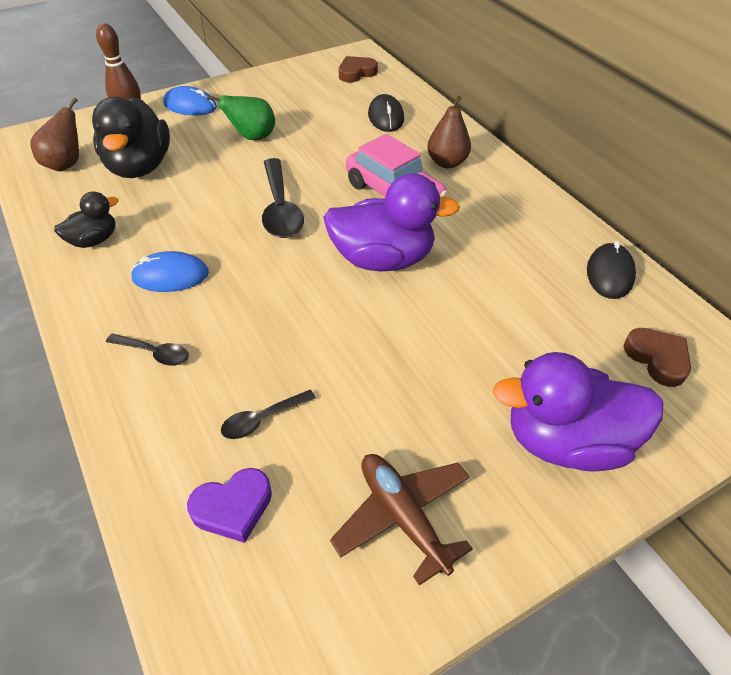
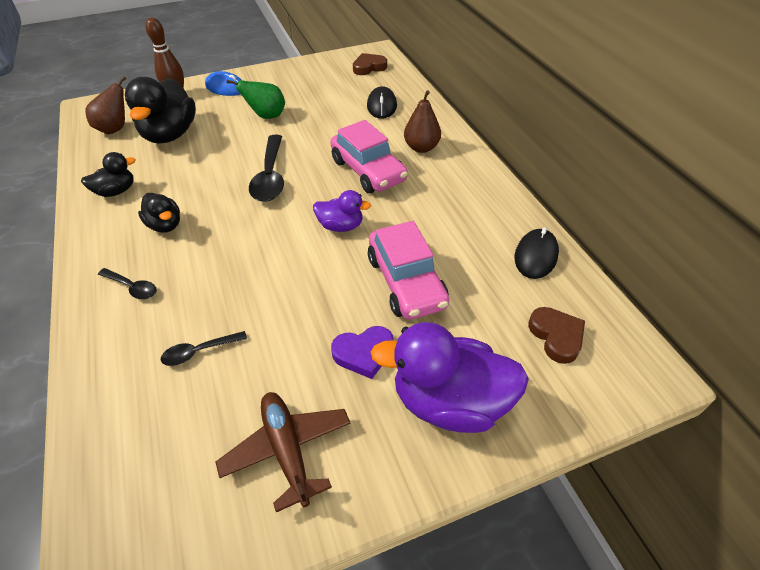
camera: 10 degrees right, 0 degrees up
blue mouse [130,251,209,292] -> black duck [138,193,180,233]
purple heart [187,468,272,543] -> purple heart moved to [331,326,394,379]
purple duck [323,173,460,271] -> purple duck [313,190,371,232], size x0.54
none -> pink car [368,221,449,320]

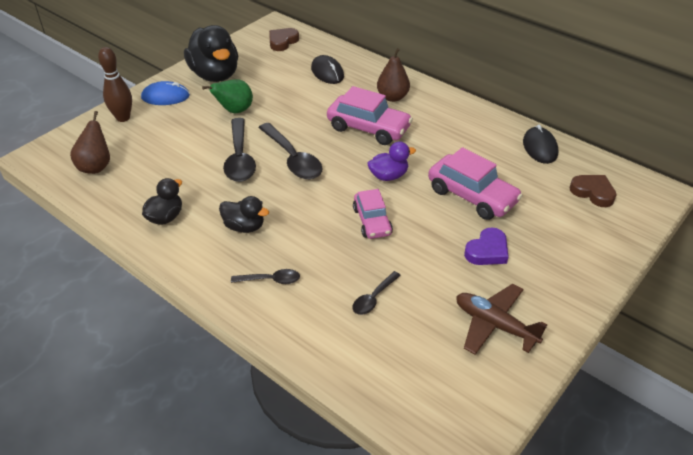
camera: 30 degrees left, 5 degrees down
black duck [125,77,196,144] -> black duck moved to [184,25,238,82]
purple duck [371,322,529,433] -> none
none -> black spoon [223,118,256,182]
none -> pink car [353,189,393,239]

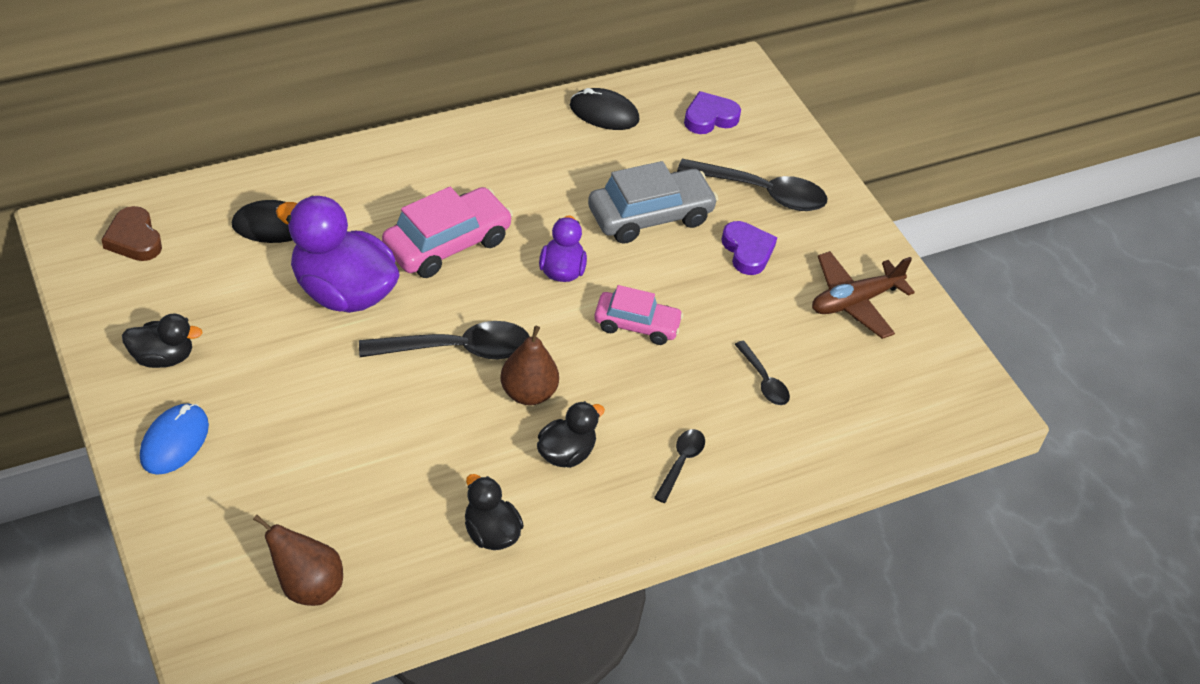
camera: 70 degrees left, 5 degrees up
brown bowling pin [98,47,132,122] -> none
black duck [184,25,238,82] -> black duck [122,314,203,368], size x0.54
green pear [202,79,253,113] -> none
black spoon [223,118,256,182] -> black spoon moved to [677,159,827,211]
brown pear [377,48,410,102] -> brown pear moved to [501,326,559,405]
pink car [428,147,523,220] -> grey car [588,161,718,244]
brown heart [570,175,617,207] -> purple heart [684,91,741,134]
none -> purple duck [276,196,400,313]

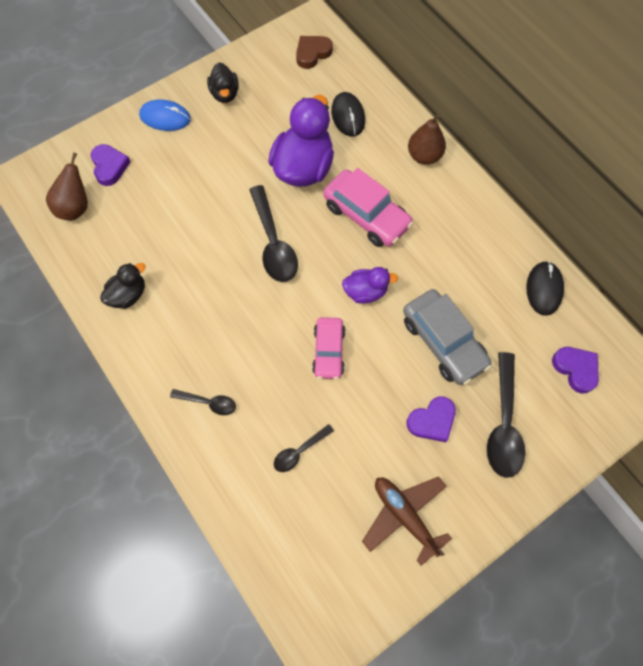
camera: 85 degrees right, 20 degrees up
brown pear [501,326,559,405] -> brown pear moved to [408,114,446,165]
black duck [537,401,605,468] -> none
none -> purple heart [91,144,131,186]

